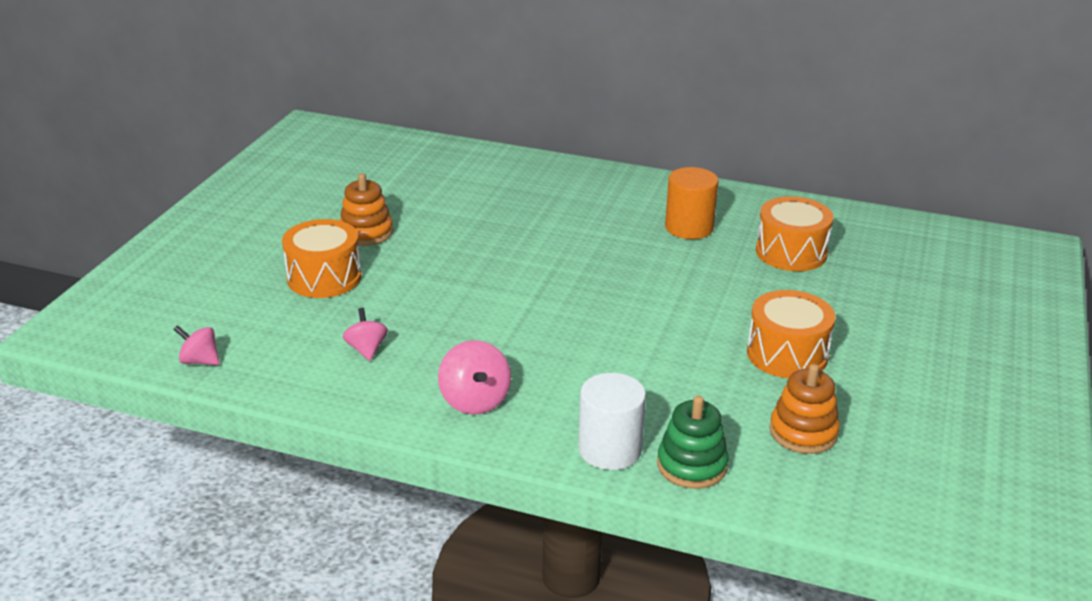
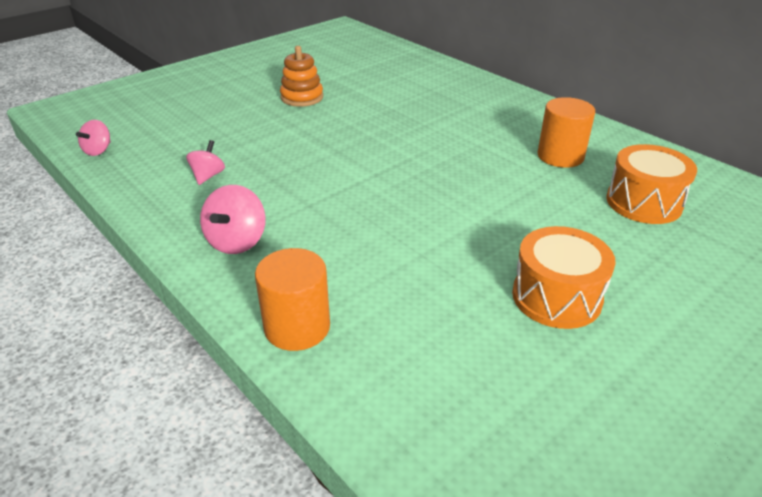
camera: 30 degrees right, 5 degrees up
pink spinning top [173,325,220,365] -> pink spinning top turned 120 degrees counterclockwise [76,120,111,156]
orange drum [282,219,362,298] -> none
white cylinder [578,373,646,470] -> orange cylinder [255,248,330,351]
green stacking toy [657,396,729,489] -> none
orange stacking toy [770,364,840,454] -> none

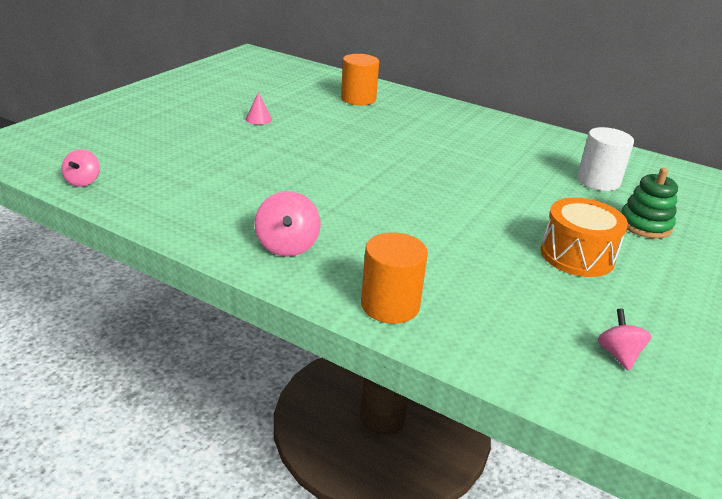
camera: 20 degrees left, 5 degrees down
pink spinning top [186,140,225,185] -> pink spinning top moved to [598,308,651,371]
orange stacking toy [280,46,323,107] -> pink cone [246,92,272,125]
orange cylinder [538,97,595,168] -> orange cylinder moved to [341,54,379,105]
orange drum [606,144,697,224] -> white cylinder [577,127,634,191]
none -> green stacking toy [622,168,678,239]

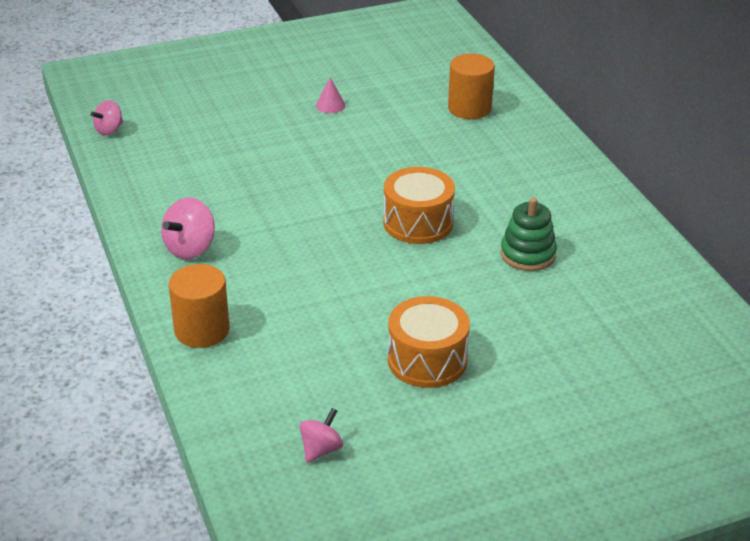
camera: 40 degrees right, 5 degrees up
white cylinder [577,127,634,191] -> none
green stacking toy [622,168,678,239] -> green stacking toy moved to [501,198,557,271]
none -> orange drum [383,167,455,244]

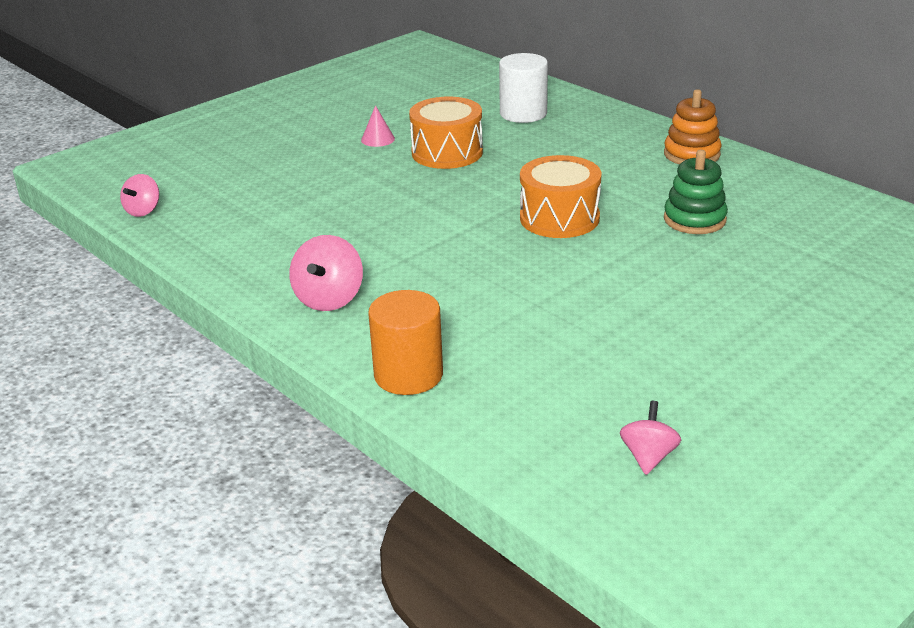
camera: 20 degrees left, 5 degrees down
orange drum [388,296,470,388] -> orange drum moved to [409,97,483,169]
orange cylinder [448,54,495,119] -> white cylinder [499,53,548,123]
none -> orange stacking toy [664,89,721,164]

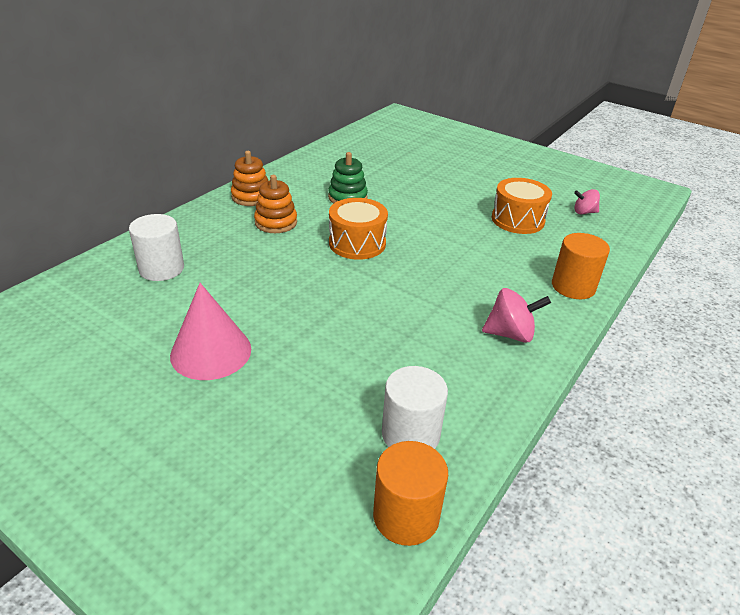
camera: 105 degrees left, 5 degrees up
pink spinning top [120,174,159,217] -> orange cylinder [373,441,448,546]
pink cone [361,105,395,147] -> pink cone [170,283,251,380], size x2.24
orange drum [409,97,483,169] -> orange drum moved to [491,178,552,234]
none -> orange stacking toy [254,175,297,233]
none -> white cylinder [382,366,448,449]

